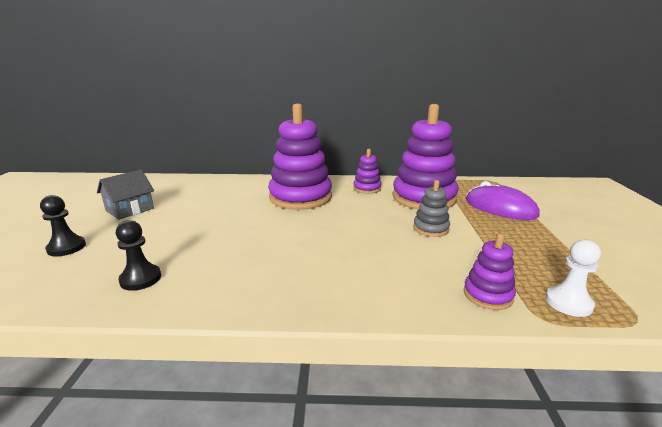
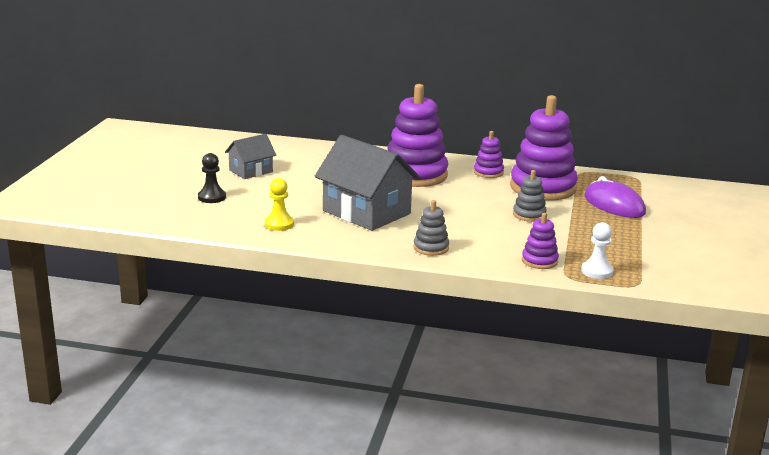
camera: 10 degrees right, 0 degrees up
black pawn [116,220,161,291] -> yellow pawn [265,178,294,231]
none -> grey house [315,135,420,231]
none -> grey stacking toy [414,200,449,256]

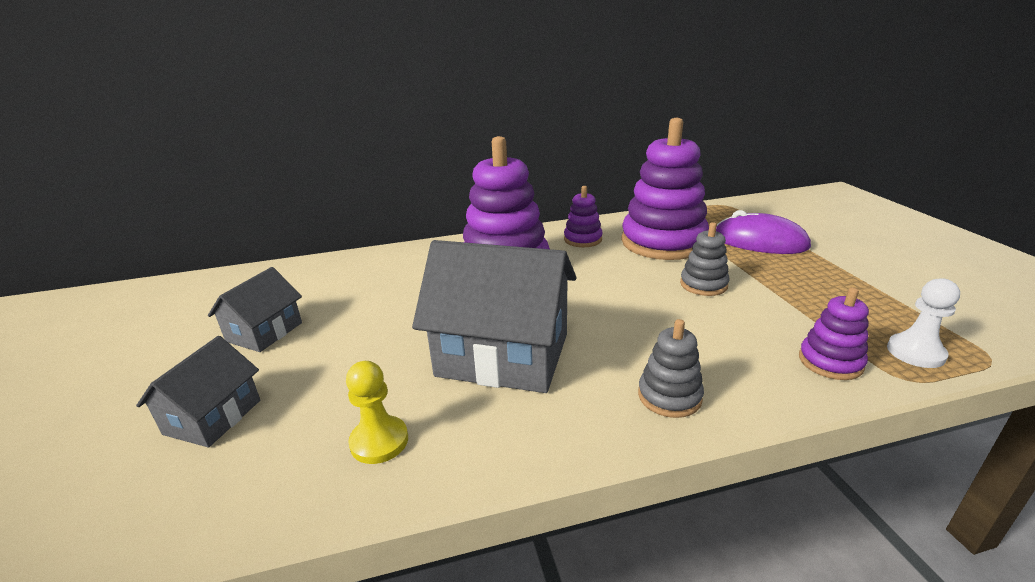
camera: 25 degrees left, 5 degrees up
black pawn [198,153,226,203] -> grey house [136,336,260,447]

